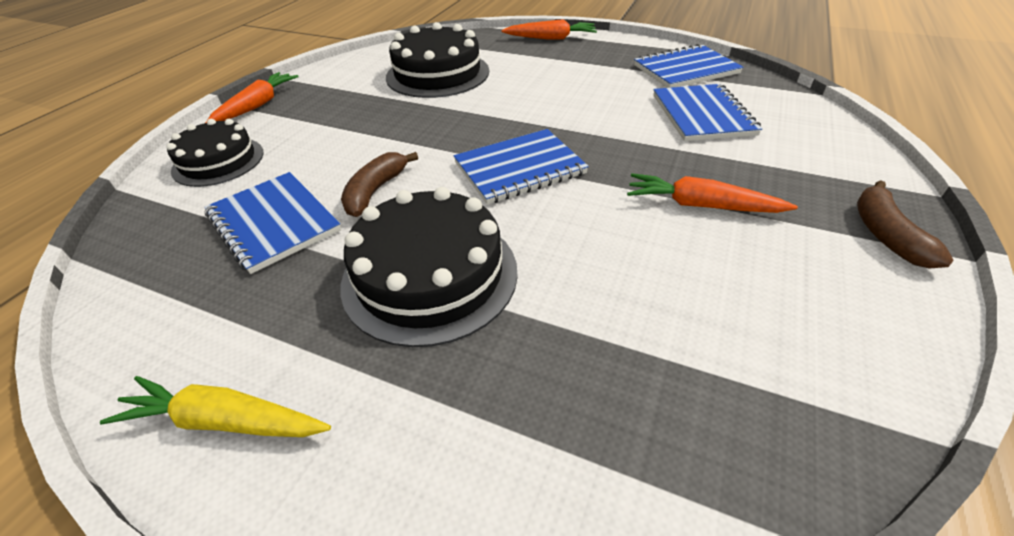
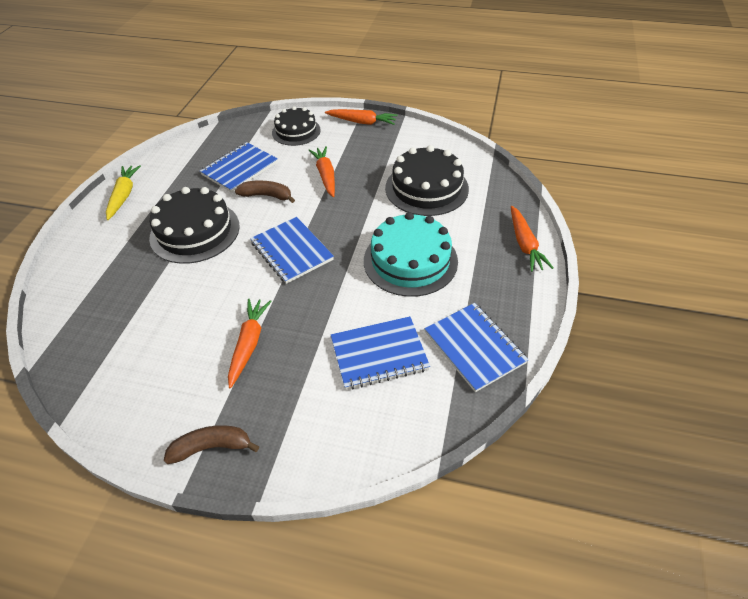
camera: 80 degrees right, 5 degrees up
none -> orange carrot [309,146,335,197]
none -> turquoise cake [364,212,458,297]

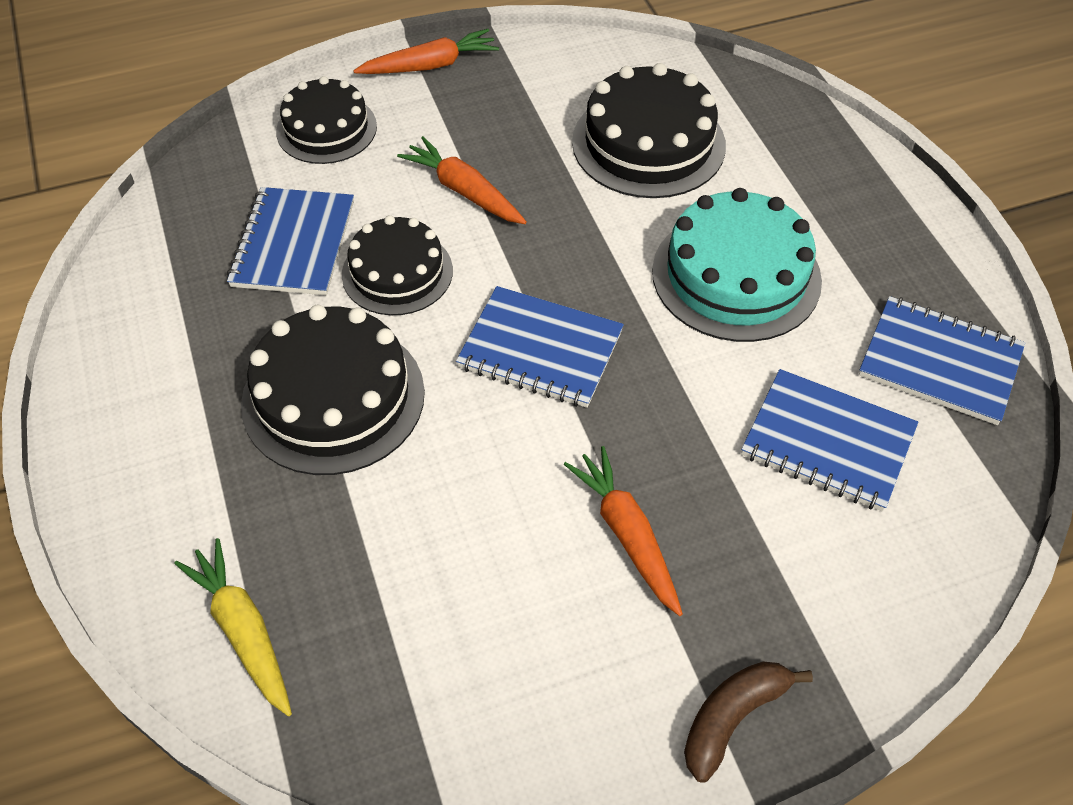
camera: 35 degrees left, 5 degrees up
yellow carrot [106,165,141,220] -> yellow carrot moved to [174,538,292,716]
brown banana [235,180,295,203] -> black cake [342,215,453,315]
blue notebook [331,316,430,390] -> blue notebook turned 75 degrees clockwise [741,369,918,512]
orange carrot [511,206,553,272] -> none

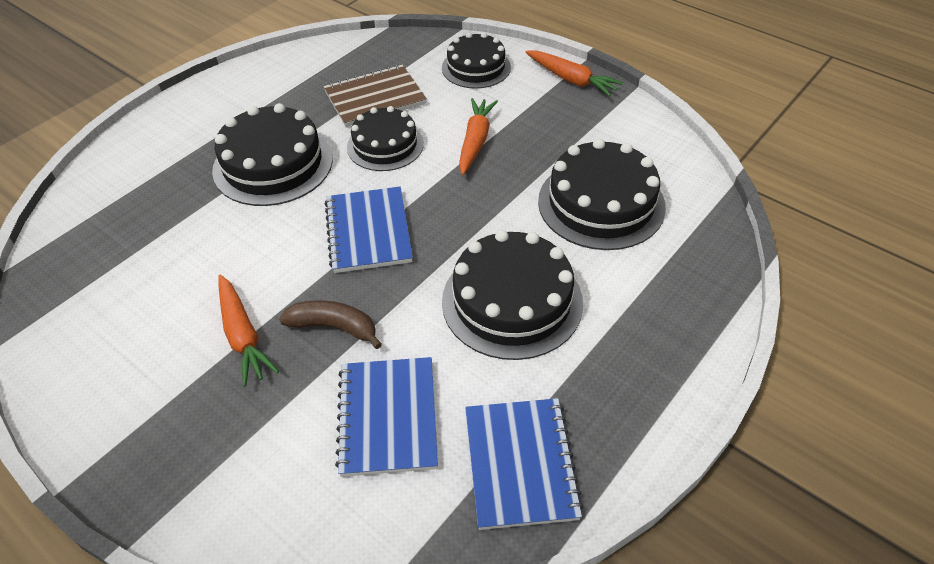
camera: 60 degrees right, 5 degrees down
yellow carrot [174,538,292,716] -> none
blue notebook [227,187,354,295] -> brown notebook [324,65,427,127]
orange carrot [564,446,683,616] -> orange carrot turned 120 degrees clockwise [218,274,279,387]
turquoise cake [652,188,822,342] -> black cake [442,230,583,360]
brown banana [684,661,813,782] -> brown banana moved to [279,300,382,349]

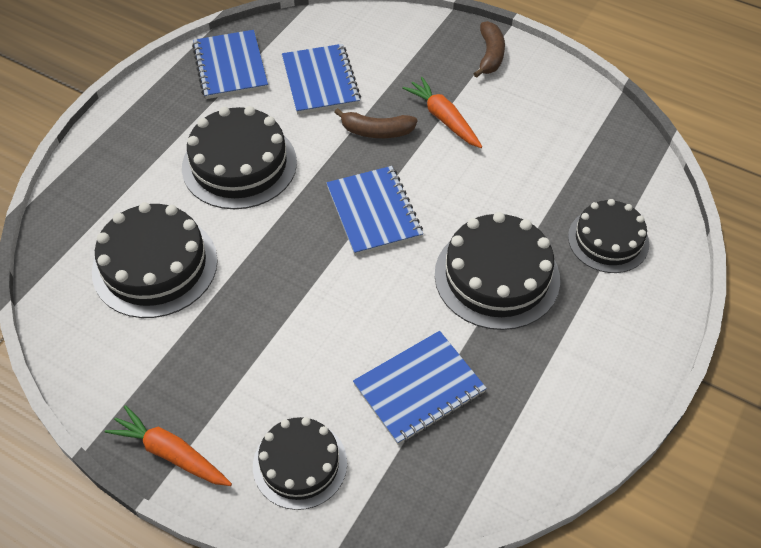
camera: 170 degrees right, 5 degrees up
brown notebook [324,65,427,127] -> blue notebook [353,331,487,445]
black cake [347,106,424,171] -> black cake moved to [568,199,649,273]
orange carrot [459,98,498,175] -> none
none -> brown banana [473,21,505,78]

